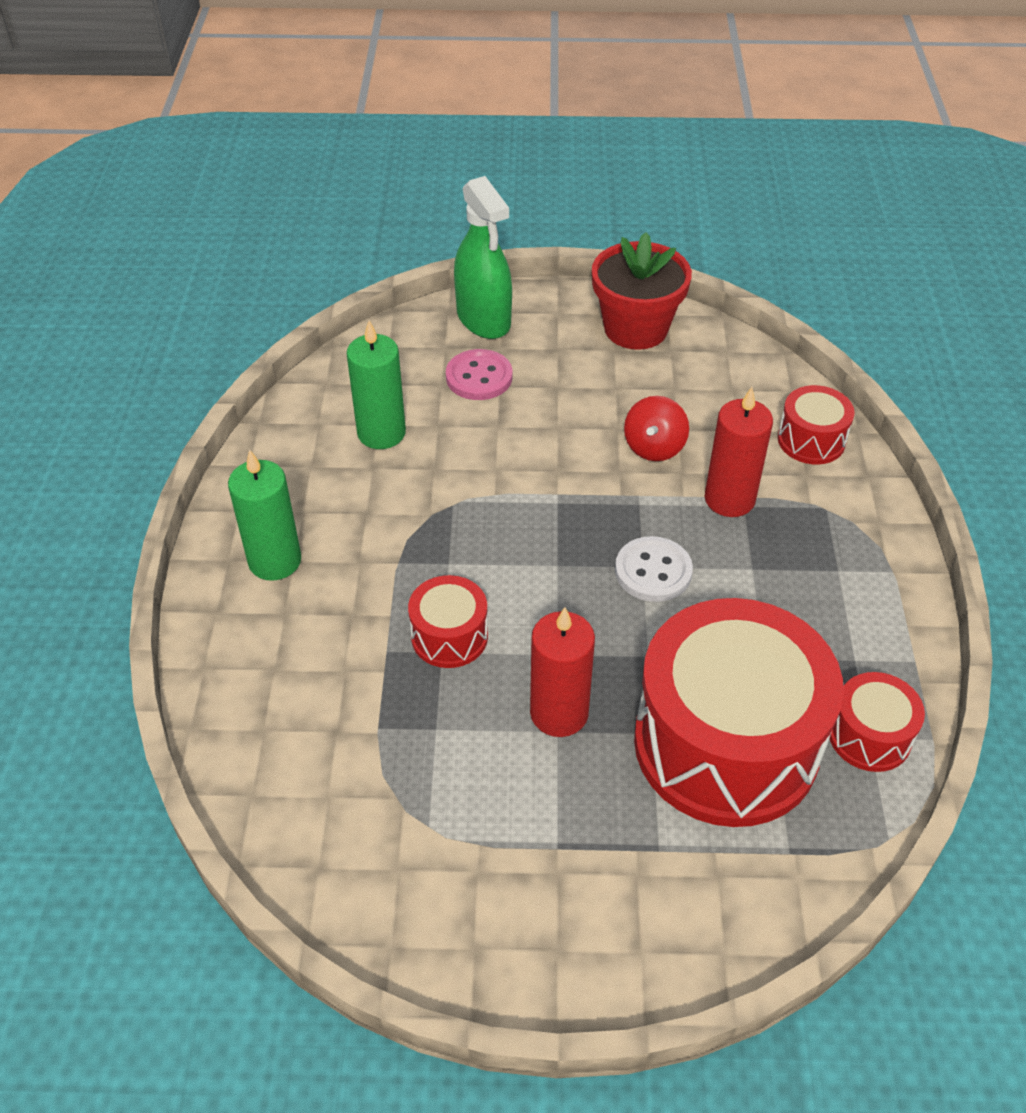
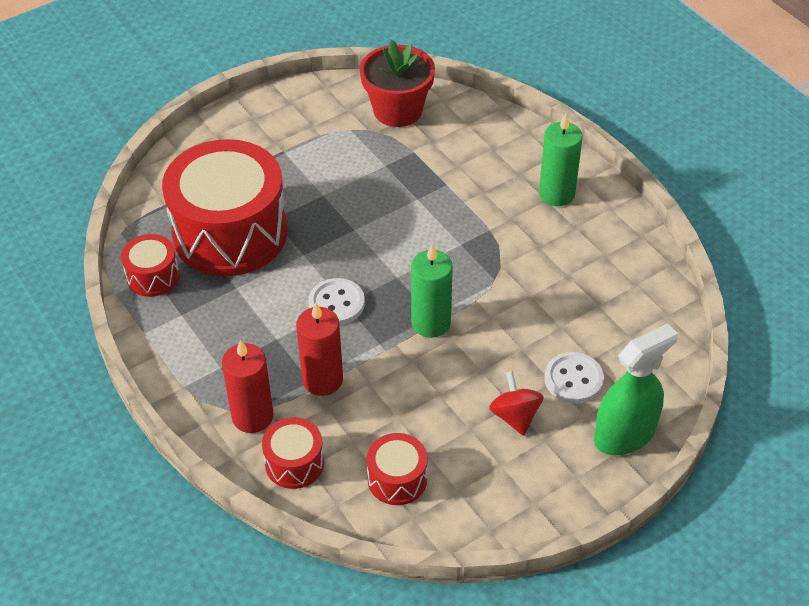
camera: 145 degrees right, 0 degrees up
green candle [347,320,406,449] -> green candle moved to [411,244,453,338]
red drum [408,575,488,668] -> red drum moved to [367,433,428,505]
pink button [446,349,512,400] -> white button [545,352,604,404]
green spray bottle [454,176,512,339] -> green spray bottle turned 120 degrees clockwise [594,323,678,455]
red candle [530,607,595,737] -> red candle moved to [222,340,273,433]
red flower pot [592,232,692,350] -> red flower pot moved to [360,40,435,127]
red spinning top [624,396,689,461] -> red spinning top moved to [489,371,544,436]

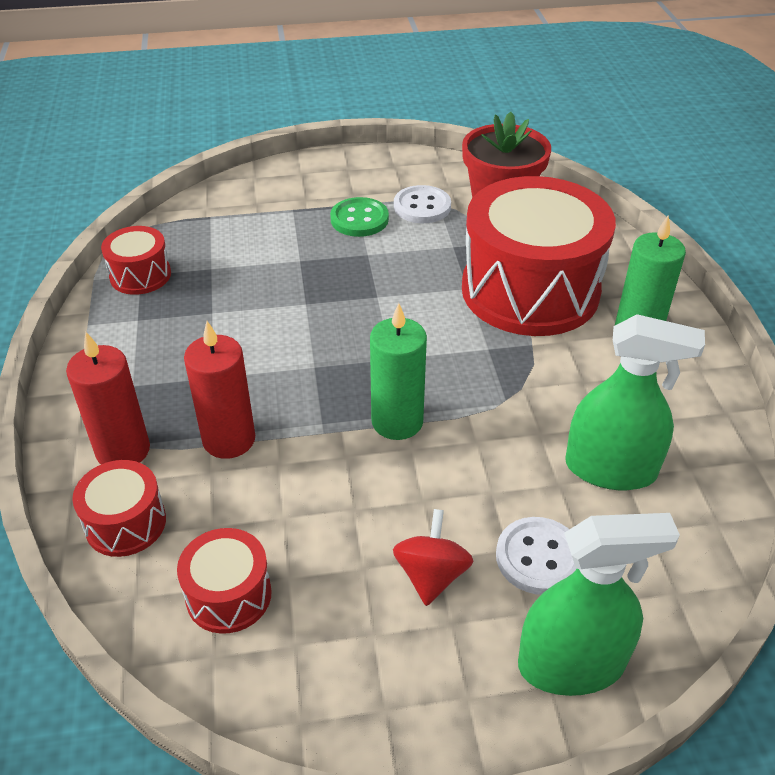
camera: 25 degrees right, 5 degrees down
red drum [162,139,288,276] -> red drum moved to [462,176,616,336]
white button [309,278,365,325] -> white button moved to [394,185,451,223]
none -> green button [330,197,389,237]
none -> green spray bottle [565,314,705,490]

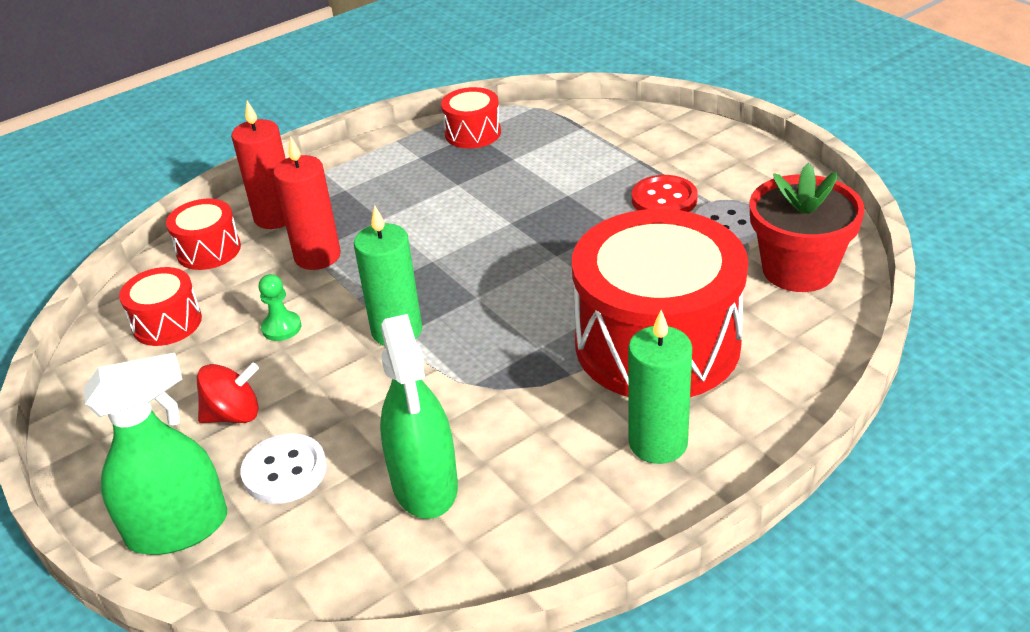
camera: 65 degrees right, 5 degrees down
green button [330,197,389,237] -> red button [632,175,698,212]
green spray bottle [518,513,680,696] -> green spray bottle turned 75 degrees counterclockwise [83,353,227,555]
none -> green pawn [259,274,301,341]

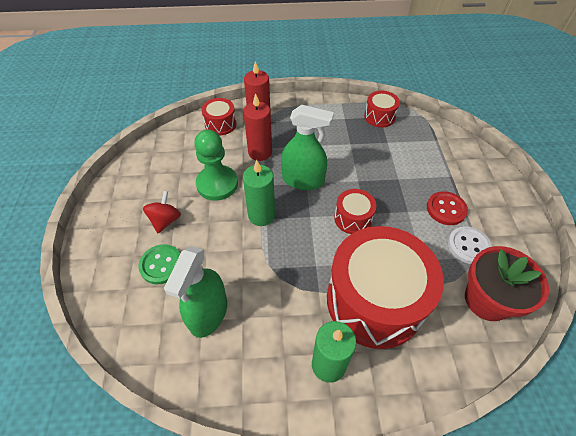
camera: 30 degrees right, 15 degrees up
green spray bottle [83,353,227,555] -> green spray bottle moved to [281,105,334,190]
red drum [119,267,202,346] -> red drum moved to [334,189,376,234]
red spinning top [197,363,259,423] -> red spinning top turned 90 degrees counterclockwise [143,191,181,233]
white button [241,433,327,504] -> green button [138,244,180,284]
green pawn [259,274,301,341] -> green pawn [194,130,238,201], size x2.07

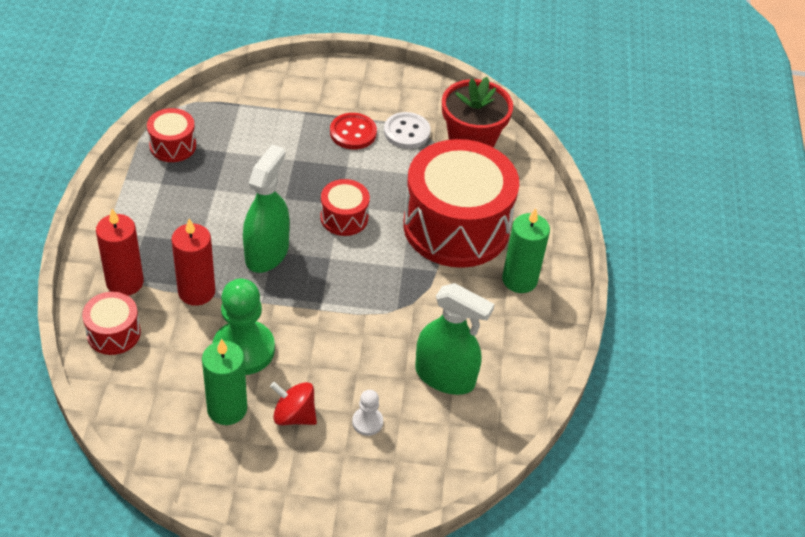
camera: 85 degrees left, 5 degrees down
green button [138,244,180,284] -> white pawn [352,390,383,436]
green candle [243,160,275,226] -> green candle moved to [202,338,247,425]

